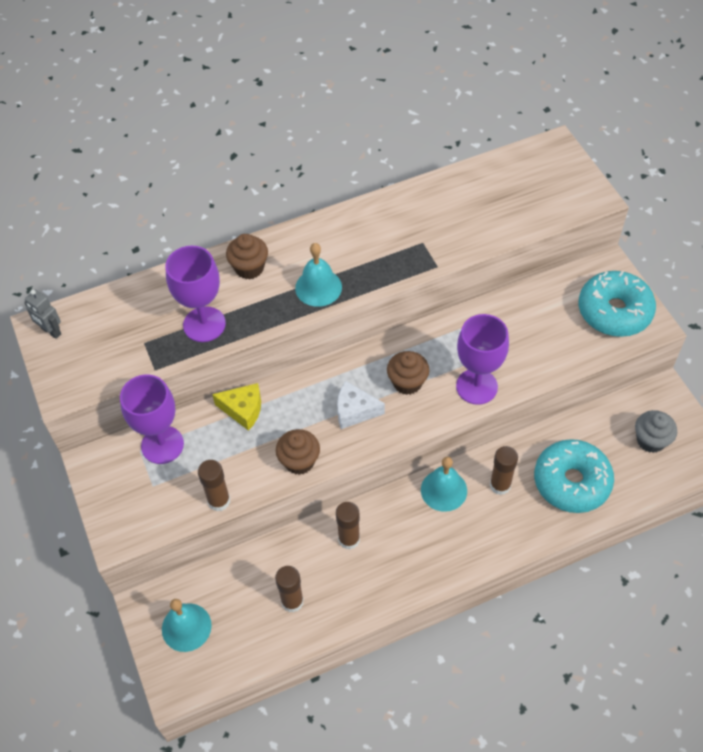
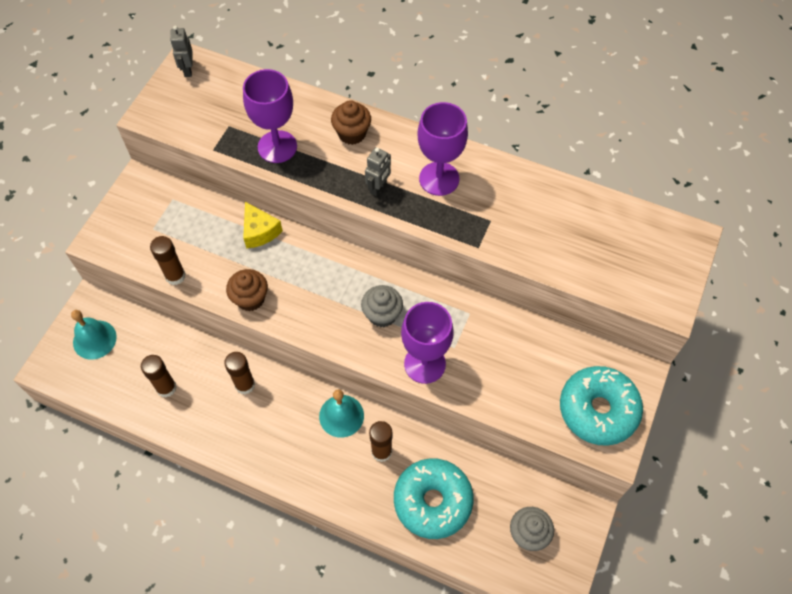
camera: 45 degrees right, 5 degrees up
purple goblet [120,374,184,464] -> purple goblet moved to [418,102,468,196]
turquoise bell [295,243,342,307] -> grey robot [365,147,391,196]
white cheese [337,381,385,429] -> none
brown cupcake [387,351,429,395] -> grey cupcake [361,285,403,328]

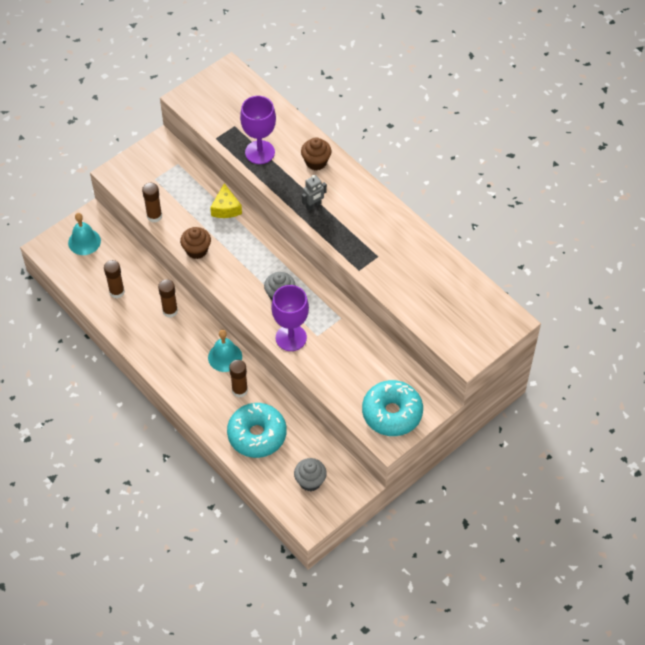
camera: 25 degrees right, 5 degrees down
grey robot [170,26,193,77] -> none
purple goblet [418,102,468,196] -> none

